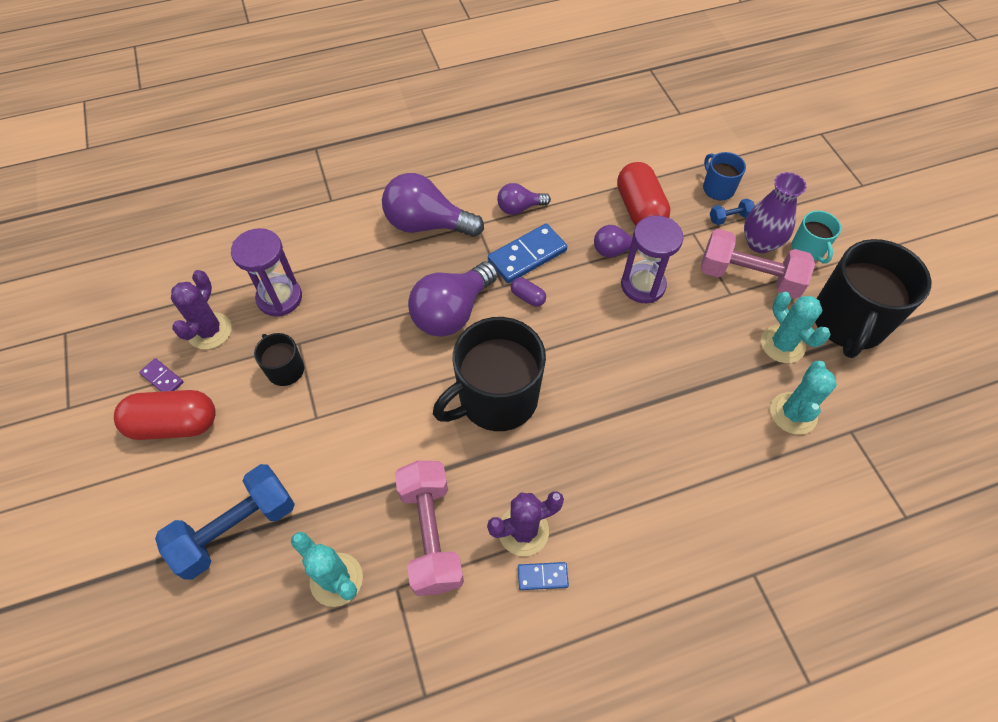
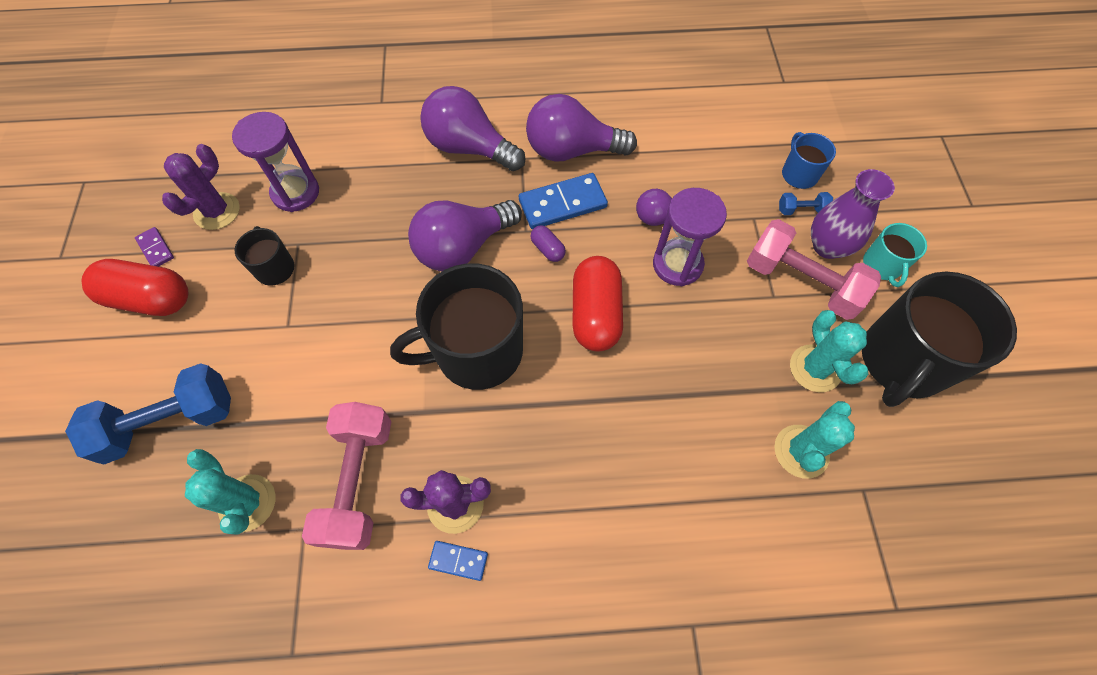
camera: 15 degrees right, 5 degrees up
purple light bulb [497,183,551,215] -> purple light bulb [526,94,637,162], size x1.82
red capsule [617,162,671,226] -> red capsule moved to [572,256,623,352]

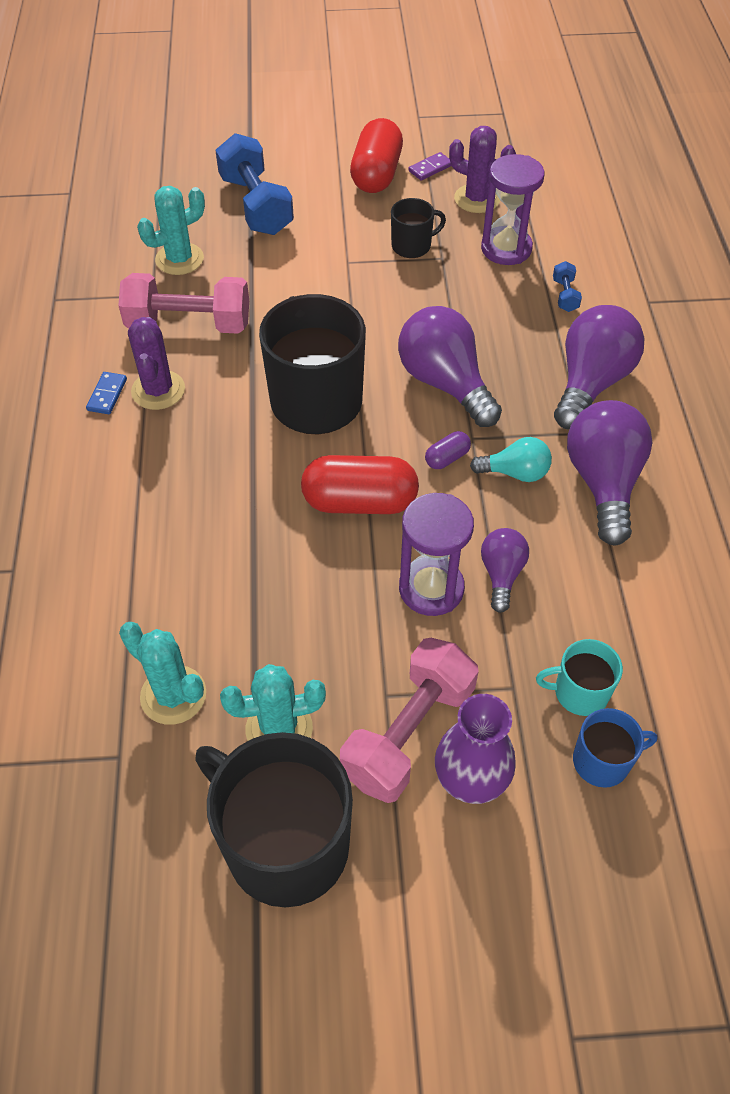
camera: 90 degrees right, 10 degrees down
blue domino [519,173,608,229] -> turquoise light bulb [470,437,552,482]
blue dumbbell [779,192,833,215] -> blue dumbbell moved to [553,261,582,312]
turquoise mug [863,223,927,287] -> turquoise mug moved to [536,639,623,716]

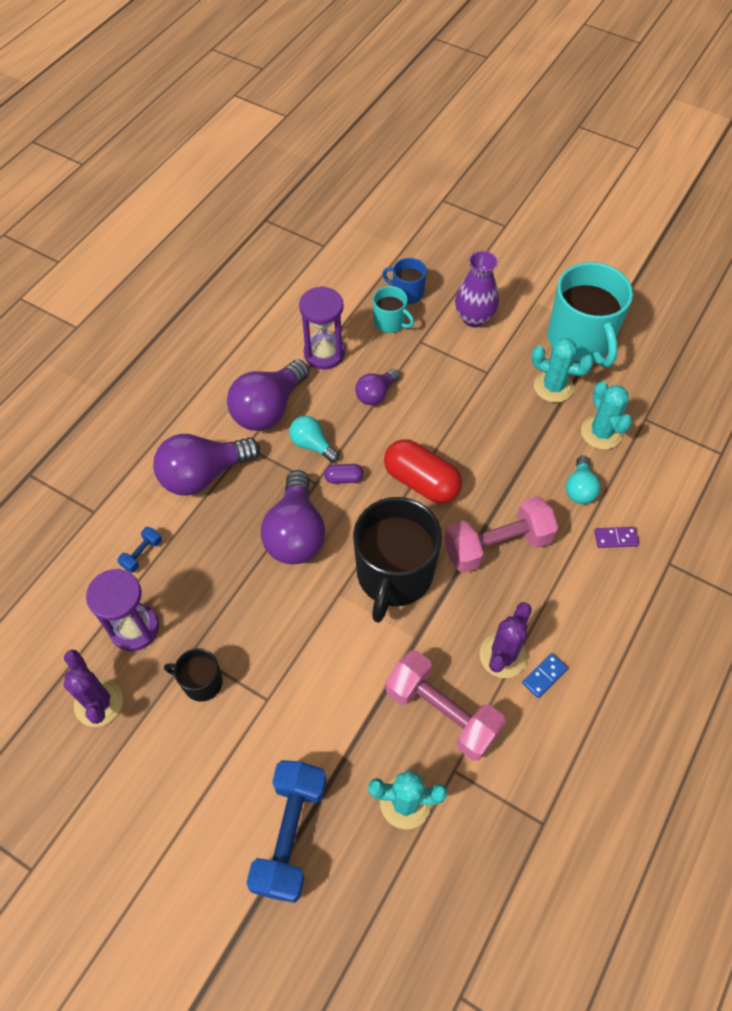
camera: 145 degrees left, 5 degrees up
black mug [195,732,353,907] -> turquoise mug [548,262,633,367]
pink dumbbell [340,638,479,803] -> pink dumbbell moved to [444,496,559,573]
red capsule [350,118,403,193] -> none
purple hourglass [399,493,474,616] -> purple hourglass moved to [299,286,345,369]
purple domino [409,152,452,181] -> purple domino moved to [594,527,639,548]
none -> turquoise light bulb [566,456,600,504]

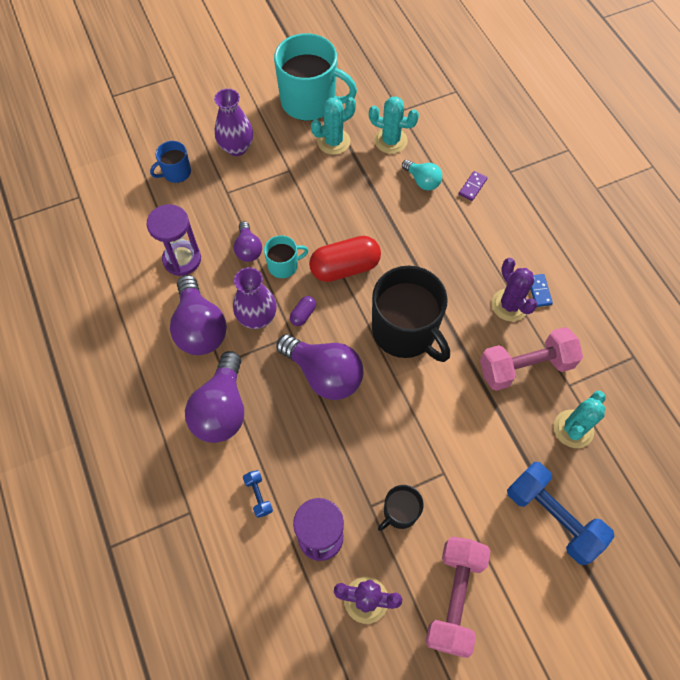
camera: 55 degrees left, 5 degrees up
turquoise light bulb [289,416,339,462] -> purple vase [233,267,277,329]
turquoise mug [373,286,414,333] -> turquoise mug moved to [264,235,309,278]
pink dumbbell [444,496,559,573] -> pink dumbbell moved to [425,536,490,658]

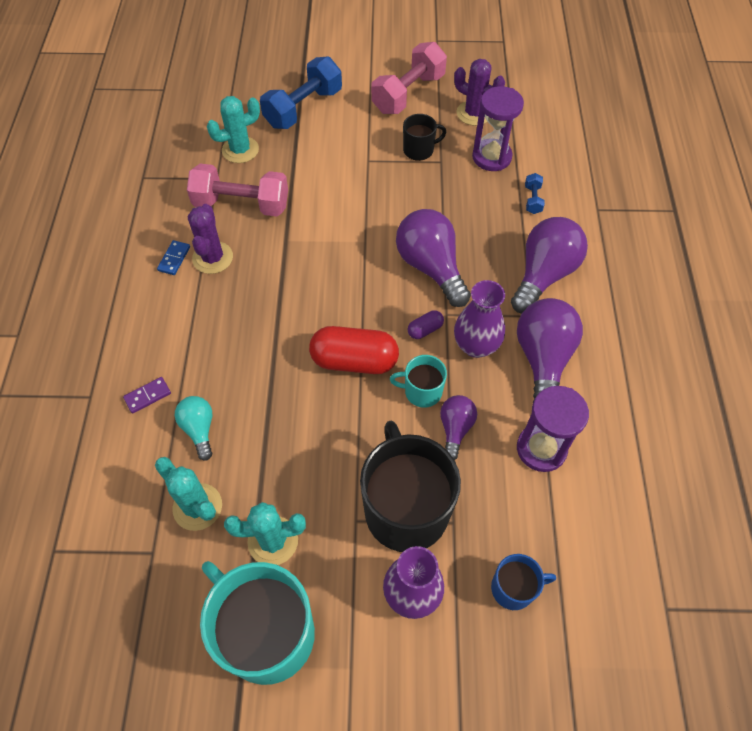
camera: 155 degrees left, 5 degrees down
black mug [372,266,450,362] -> black mug moved to [360,421,461,552]
blue dumbbell [507,462,615,565] -> blue dumbbell turned 60 degrees clockwise [260,56,342,129]

